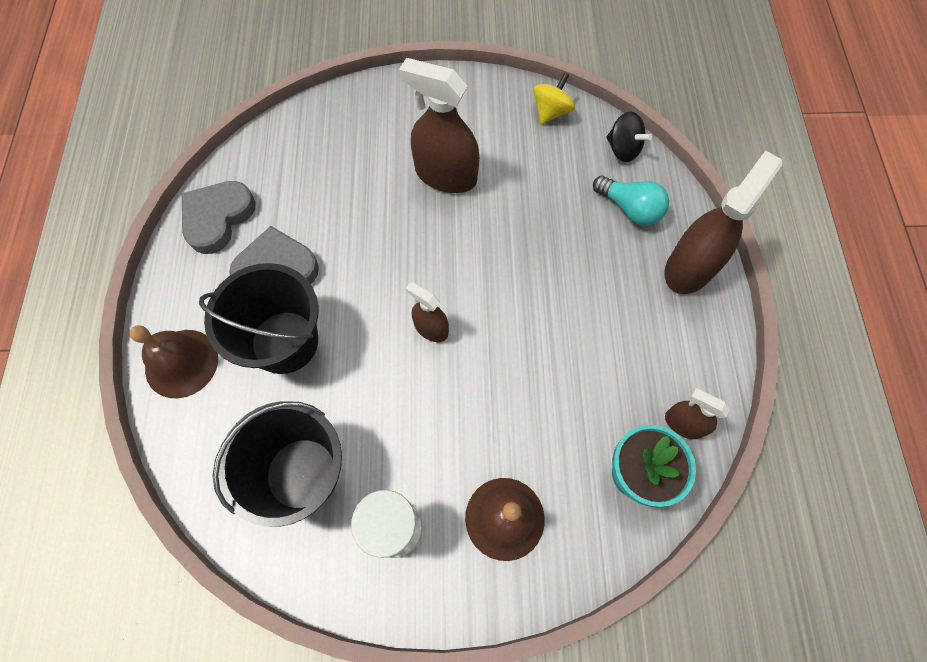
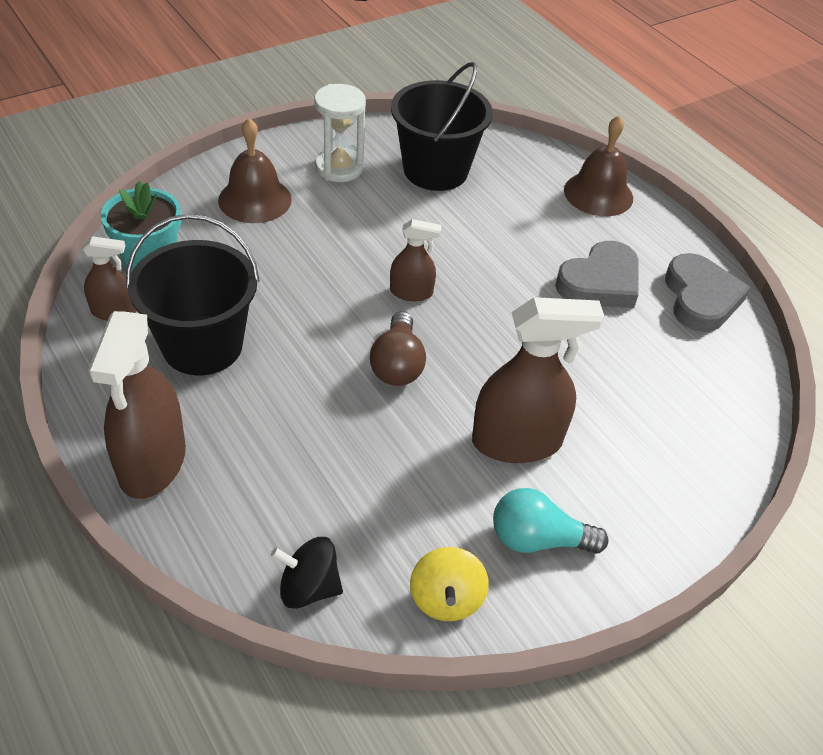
camera: 145 degrees right, 20 degrees down
black bucket [199,263,318,374] -> black bucket moved to [126,214,260,376]
turquoise light bulb [593,176,669,226] -> turquoise light bulb moved to [493,488,609,554]
none -> brown light bulb [370,311,426,386]

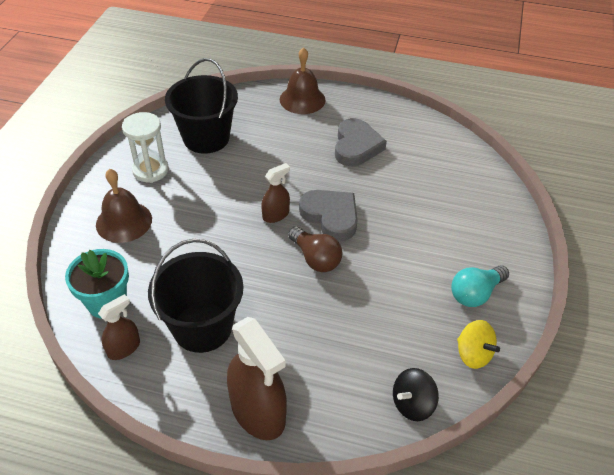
camera: 40 degrees left, 0 degrees up
brown spray bottle [472,297,605,463] -> none
grey heart [665,253,751,332] -> grey heart moved to [299,190,358,241]

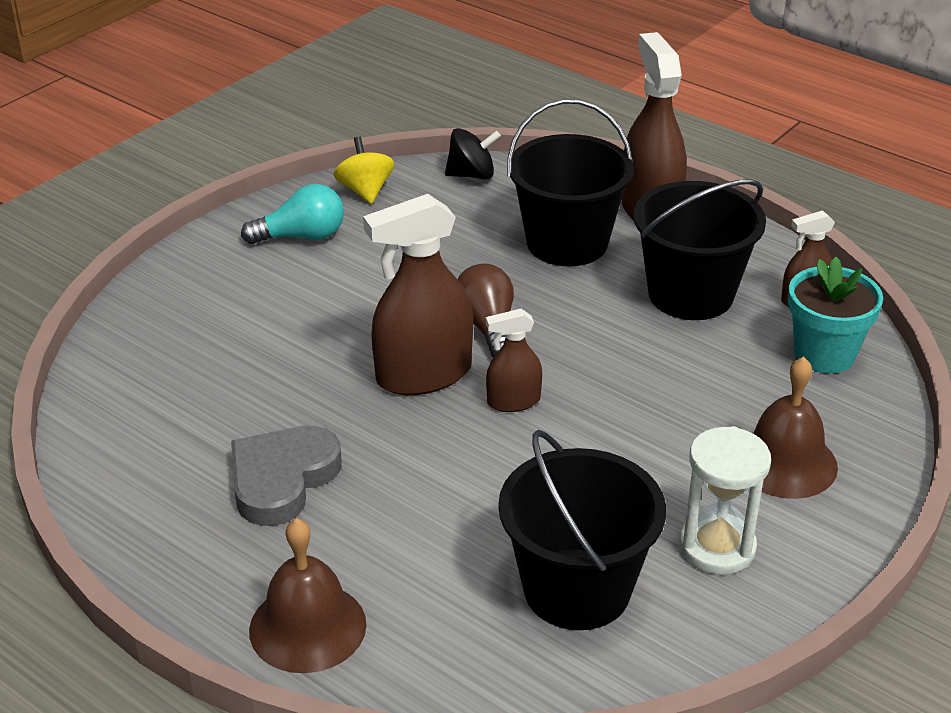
camera: 155 degrees left, 10 degrees down
grey heart [299,190,358,241] -> brown spray bottle [363,194,473,395]
none -> black bucket [507,99,634,266]

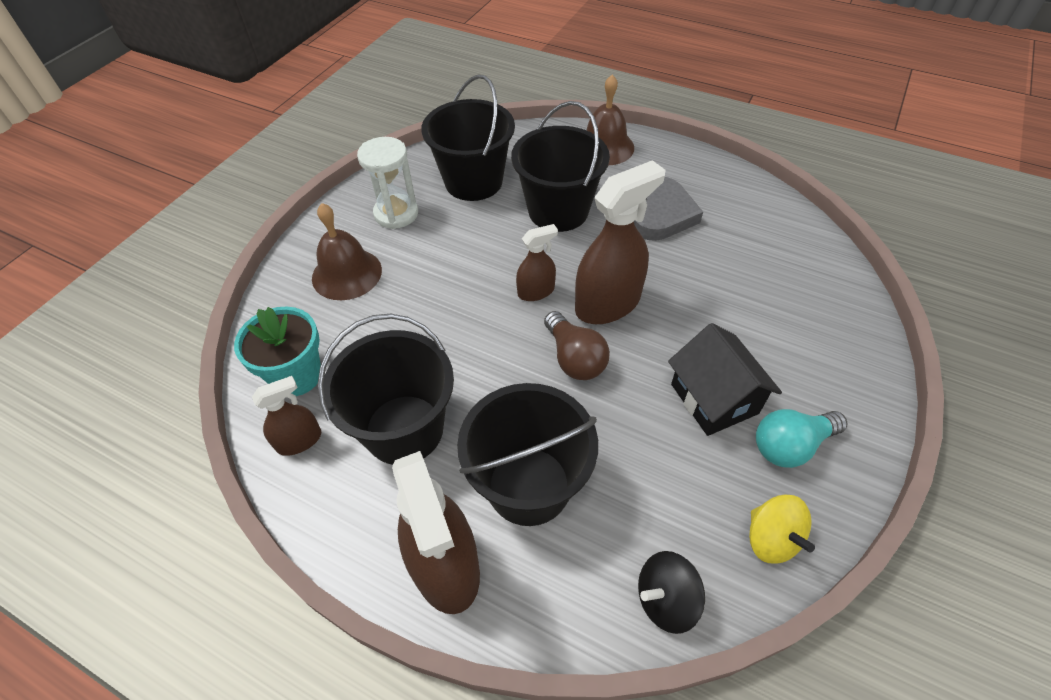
camera: 170 degrees right, 15 degrees up
none -> black bucket [511,101,610,232]
none -> black house [668,323,782,436]

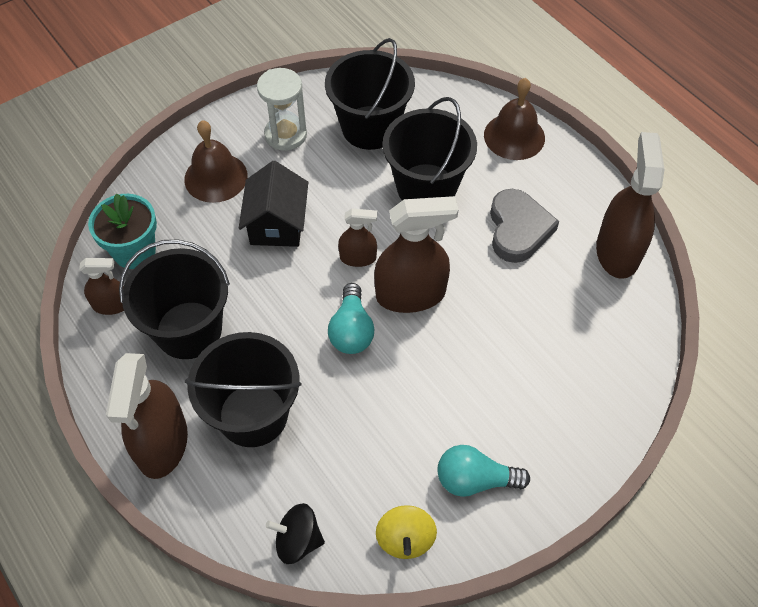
camera: 25 degrees right, 5 degrees up
brown light bulb [544,311,610,380] -> turquoise light bulb [328,283,374,354]
grey heart [634,177,703,241] -> grey heart turned 45 degrees counterclockwise [490,189,559,263]
black house [668,323,782,436] -> black house moved to [239,161,308,247]
none -> brown spray bottle [596,132,664,279]

